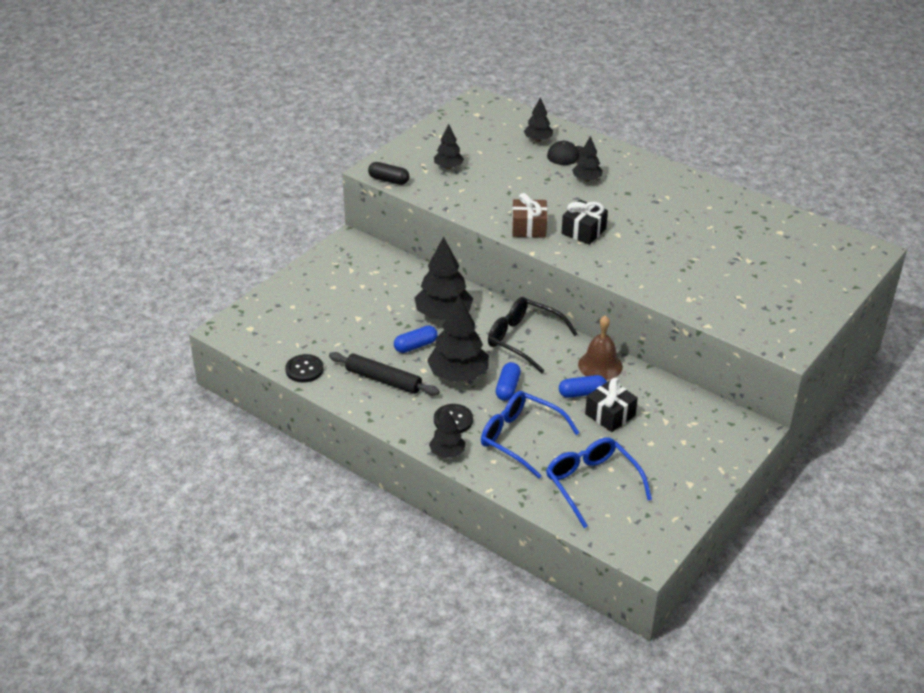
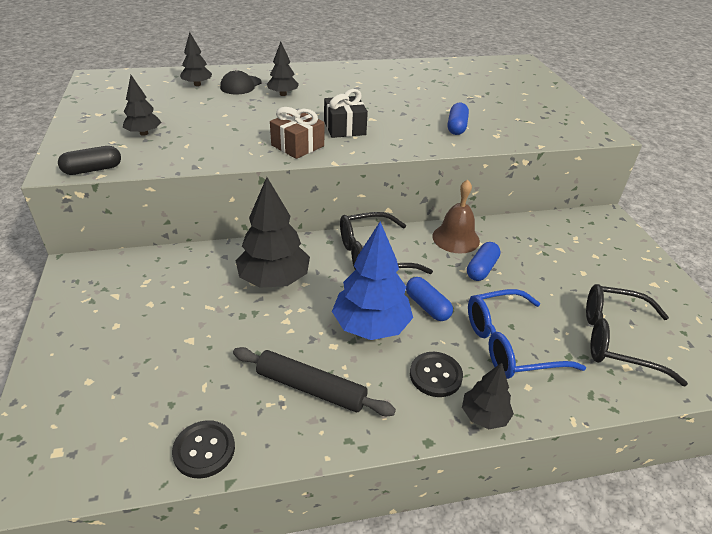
camera: 50 degrees left, 0 degrees up
black rolling pin [329,352,440,396] -> black rolling pin turned 45 degrees clockwise [233,347,396,416]
blue capsule [394,325,438,353] -> blue capsule moved to [448,103,469,135]
black tree [427,296,489,382] -> blue tree [332,222,413,340]
blue glasses [546,438,652,528] -> black glasses [586,284,688,386]
black gift [585,378,638,432] -> none

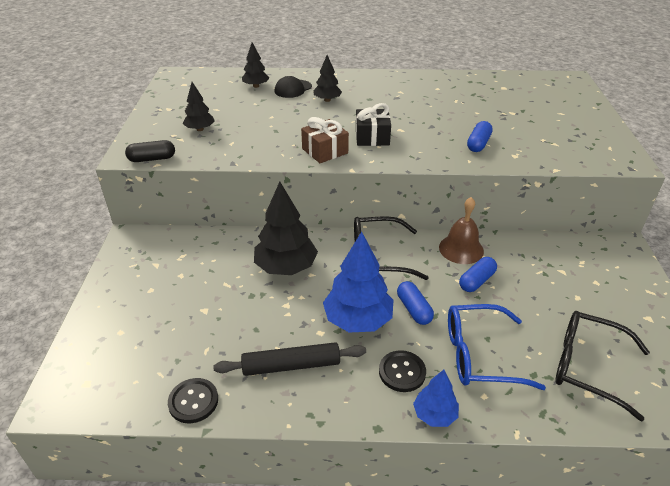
camera: 15 degrees right, 0 degrees up
black rolling pin [233,347,396,416] -> black rolling pin turned 45 degrees counterclockwise [213,342,366,376]
black tree [462,363,514,429] -> blue tree [413,370,459,427]

